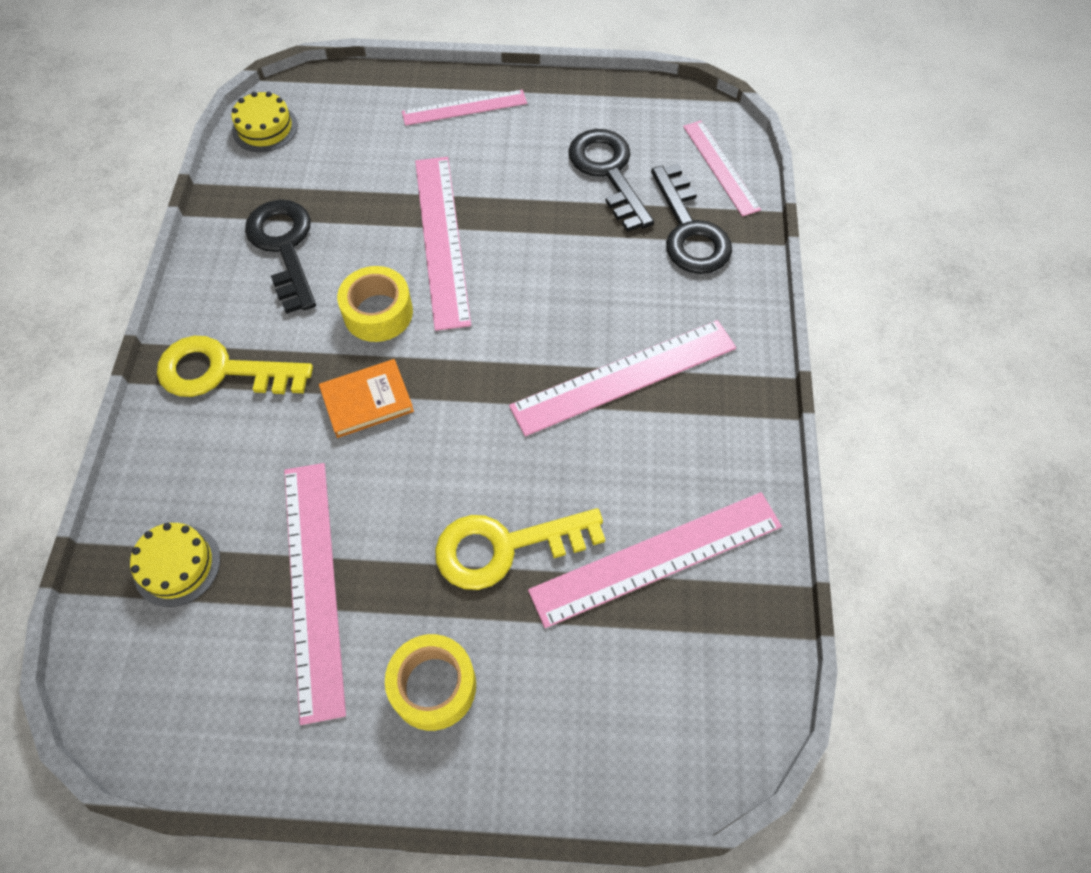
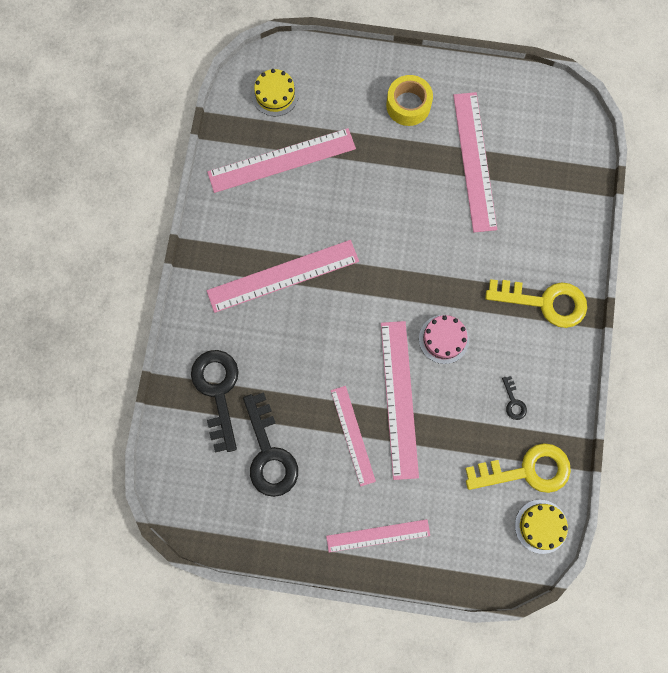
camera: 175 degrees left, 15 degrees up
yellow cake [130,523,220,607] -> yellow cake moved to [252,69,299,116]
black key [245,199,316,314] -> black key [502,376,527,420], size x0.43
orange book [319,359,414,438] -> none
yellow tape [337,266,413,342] -> pink cake [419,315,469,364]
yellow key [435,508,605,590] -> yellow key moved to [465,443,571,493]
pink ruler [683,120,761,217] -> pink ruler moved to [331,386,376,486]

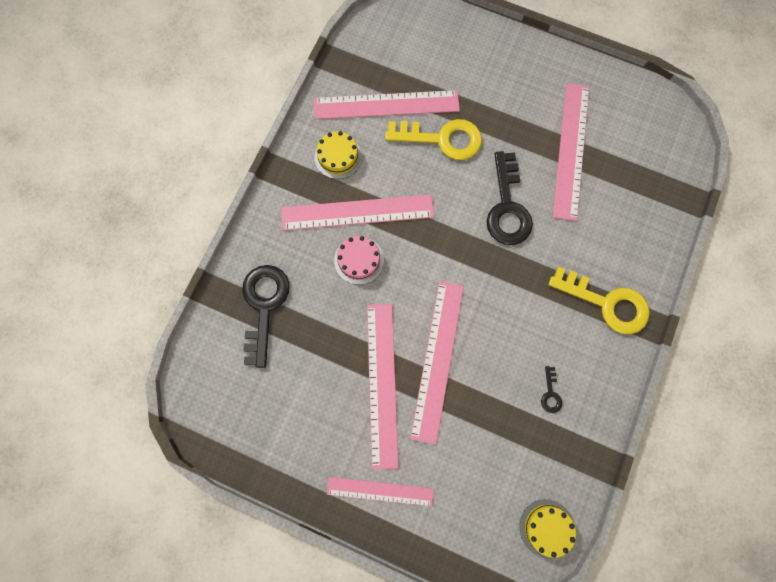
camera: 15 degrees right, 0 degrees up
black key [243,392,298,497] -> black key moved to [486,151,533,245]
yellow cake [252,69,299,116] -> yellow cake moved to [315,131,362,179]
pink ruler [331,386,376,486] -> pink ruler [367,304,399,469], size x1.59
yellow tape [386,75,433,126] -> none
pink cake [419,315,469,364] -> pink cake moved to [334,236,384,285]
yellow key [465,443,571,493] -> yellow key moved to [385,119,482,160]

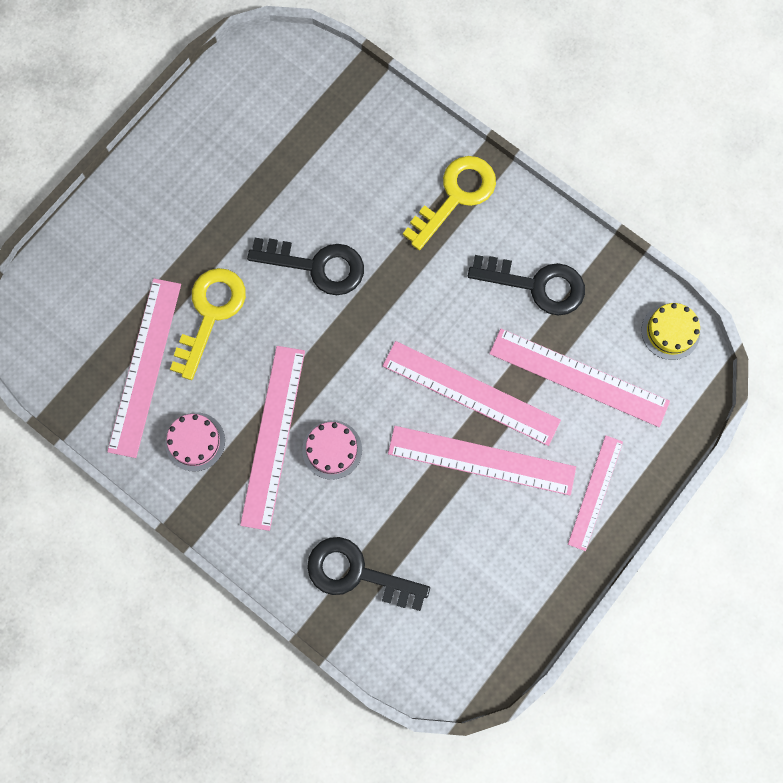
camera: 75 degrees left, 0 degrees up
yellow cake [315,131,362,179] -> pink cake [165,412,225,471]
black key [541,366,563,413] -> black key [468,255,585,316], size x2.31
pink ruler [553,83,589,221] -> pink ruler moved to [489,329,670,427]

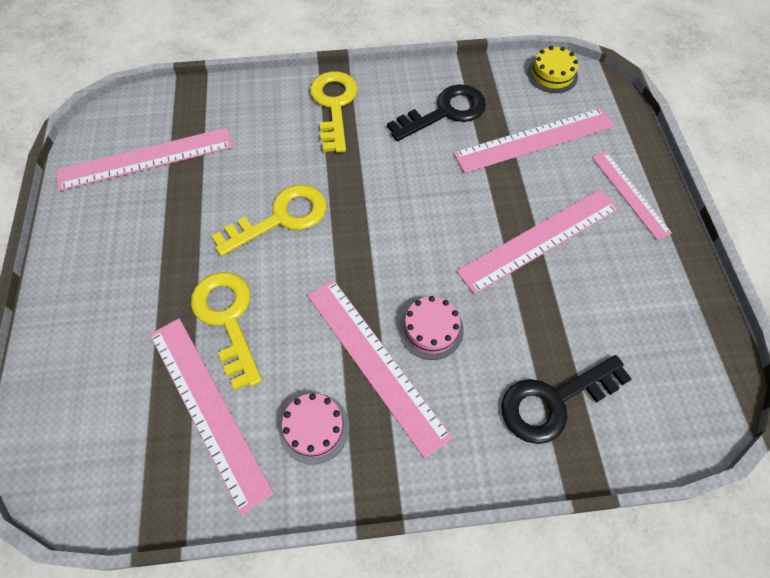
camera: 45 degrees left, 15 degrees down
black key [247,238,364,295] -> yellow key [212,185,327,256]
pink ruler [383,341,561,446] -> pink ruler moved to [57,128,233,191]

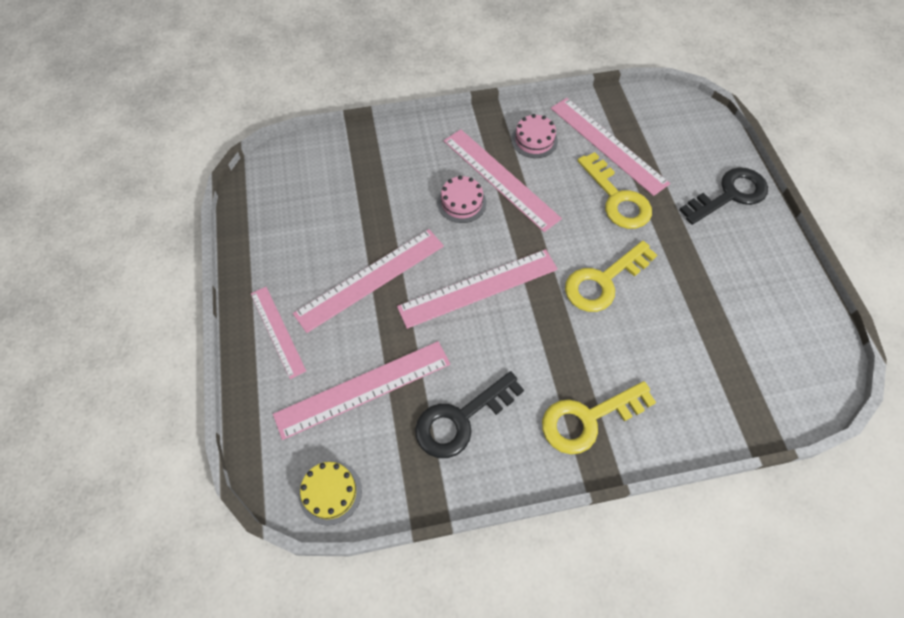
camera: 175 degrees right, 0 degrees up
pink ruler [57,128,233,191] -> pink ruler moved to [397,249,558,329]
yellow key [310,71,358,153] -> yellow key turned 75 degrees clockwise [542,381,656,454]
black key [501,355,632,444] -> black key moved to [680,167,768,225]

